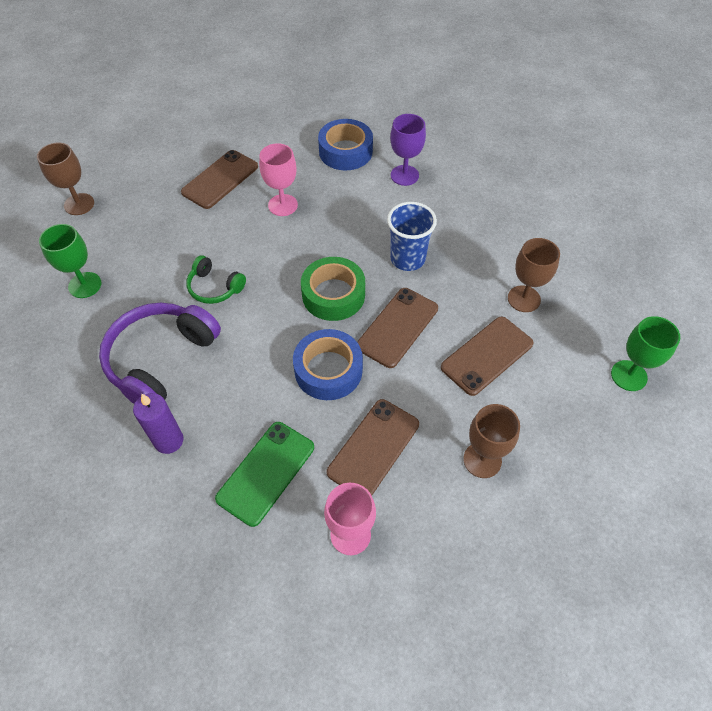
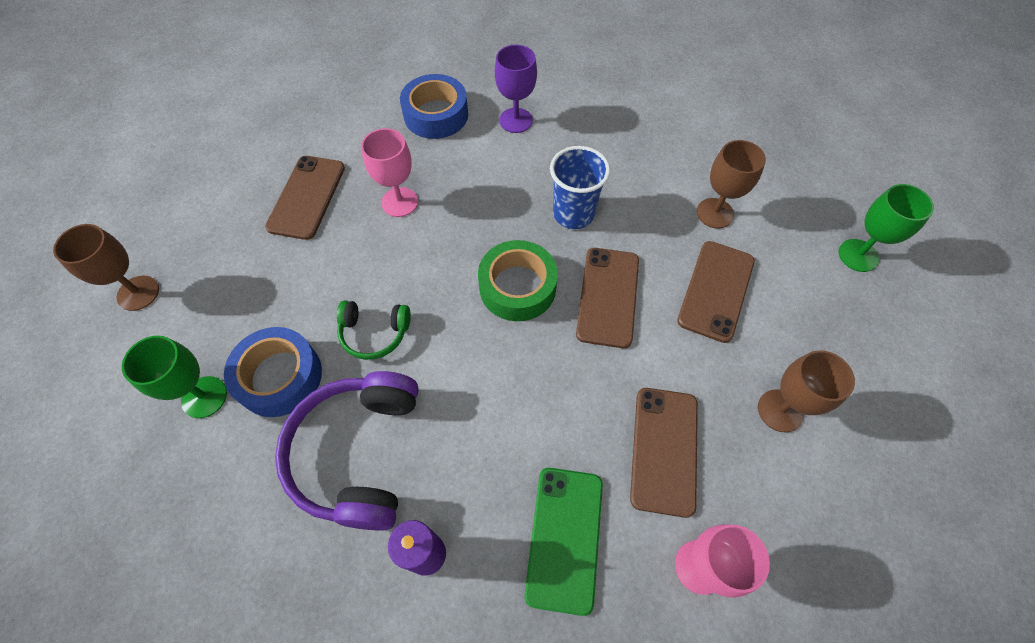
camera: 25 degrees left, 5 degrees up
blue tape [293,329,363,400] -> blue tape moved to [224,327,322,417]

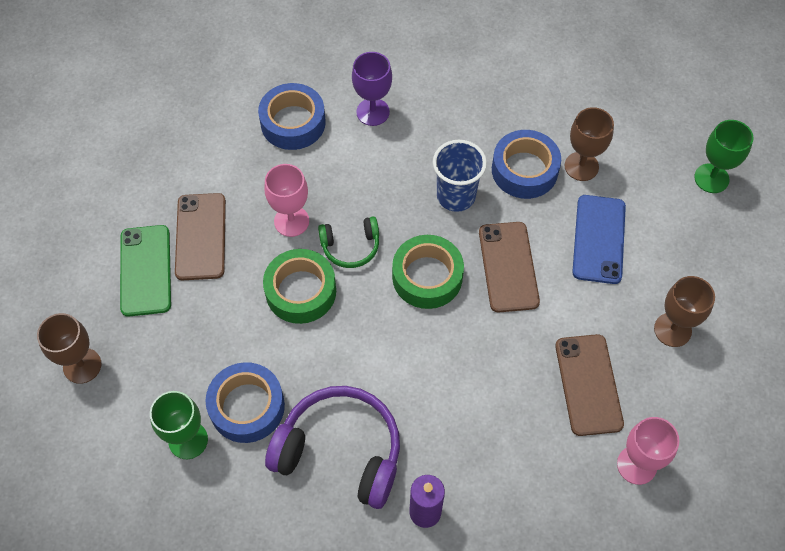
camera: 15 degrees left, 0 degrees up
purple headphones [275,371,419,531] -> purple headphones turned 120 degrees clockwise [265,386,400,509]
green headphones [337,300,411,360] -> green headphones moved to [318,216,379,268]
green phone [524,468,603,616] -> green phone moved to [120,225,171,317]
brown phone [677,241,755,343] -> blue phone [572,195,626,284]
none -> green tape [263,249,336,324]
none -> blue tape [492,130,561,199]

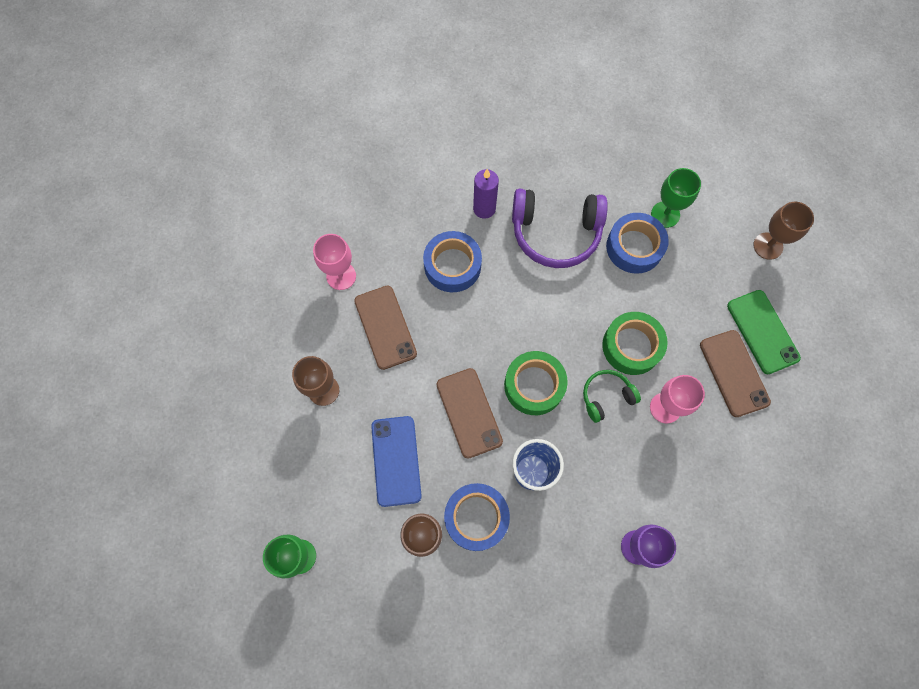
camera: 165 degrees right, 10 degrees up
blue tape [258,83,326,150] -> blue tape moved to [423,231,482,292]

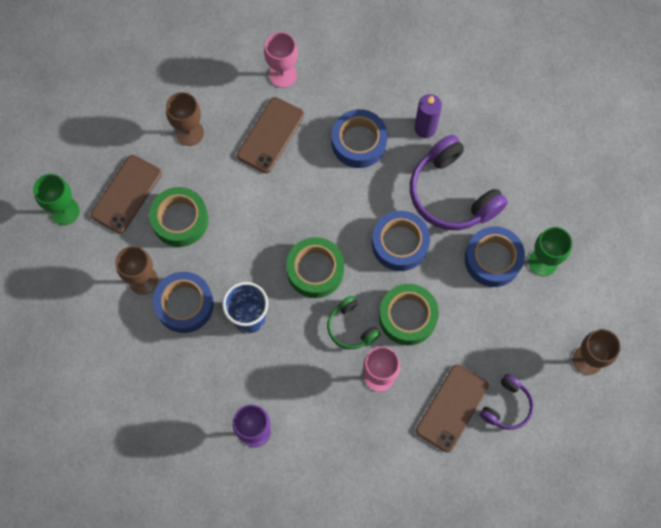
camera: 50 degrees right, 0 degrees up
blue phone [371,416,422,507] -> green tape [149,187,208,247]
brown phone [437,368,503,459] -> brown phone moved to [91,155,162,234]
green headphones [583,370,641,423] -> green headphones turned 150 degrees counterclockwise [327,296,381,349]
green phone [727,290,801,374] -> purple headphones [480,374,534,430]
none -> blue tape [372,211,430,271]

